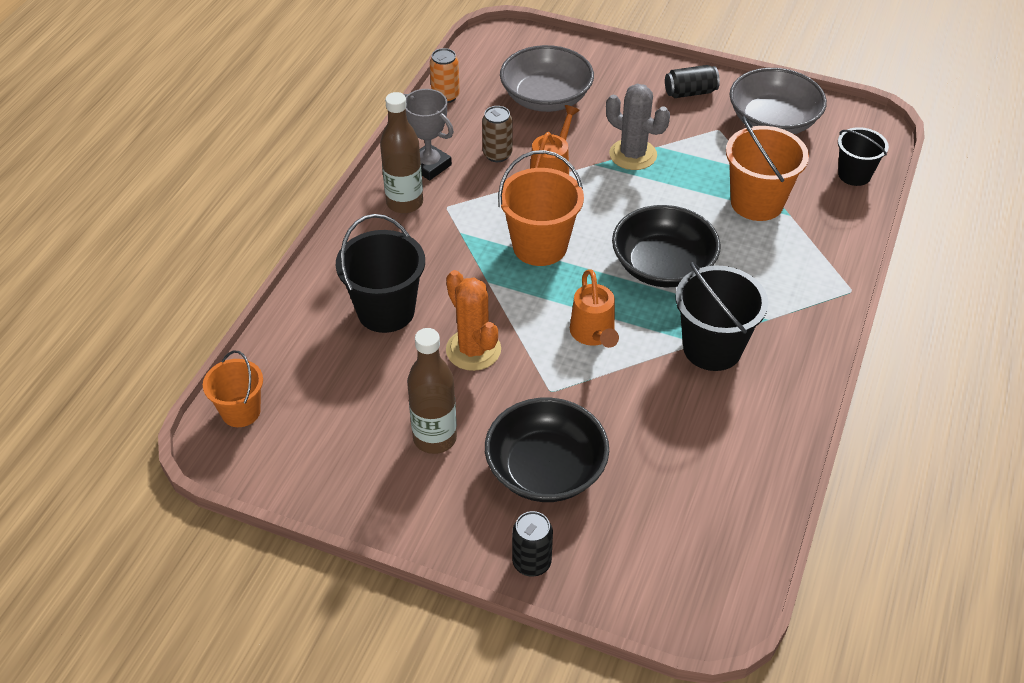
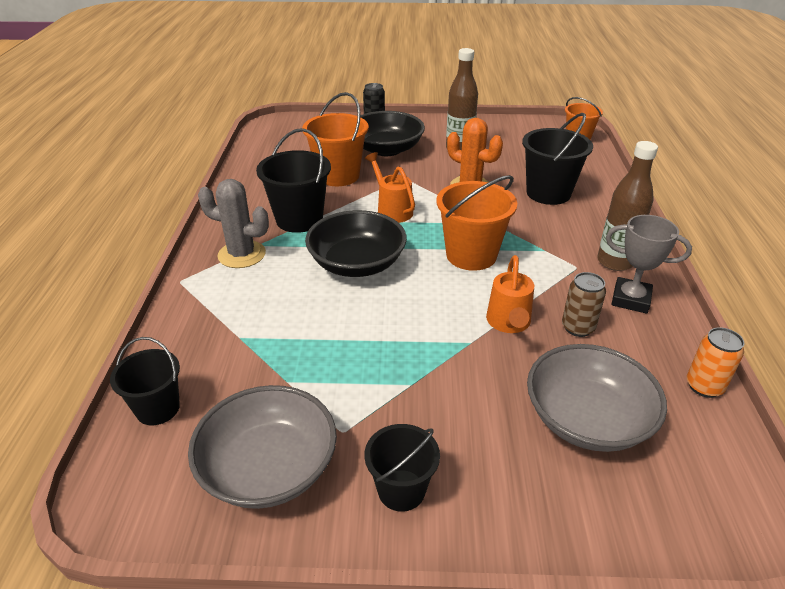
camera: 160 degrees right, 10 degrees down
grey cactus [606,84,670,170] -> grey cactus moved to [198,179,269,268]
black can [665,65,720,98] -> black bucket [364,424,440,512]
orange bucket [726,116,809,221] -> orange bucket moved to [302,92,369,186]

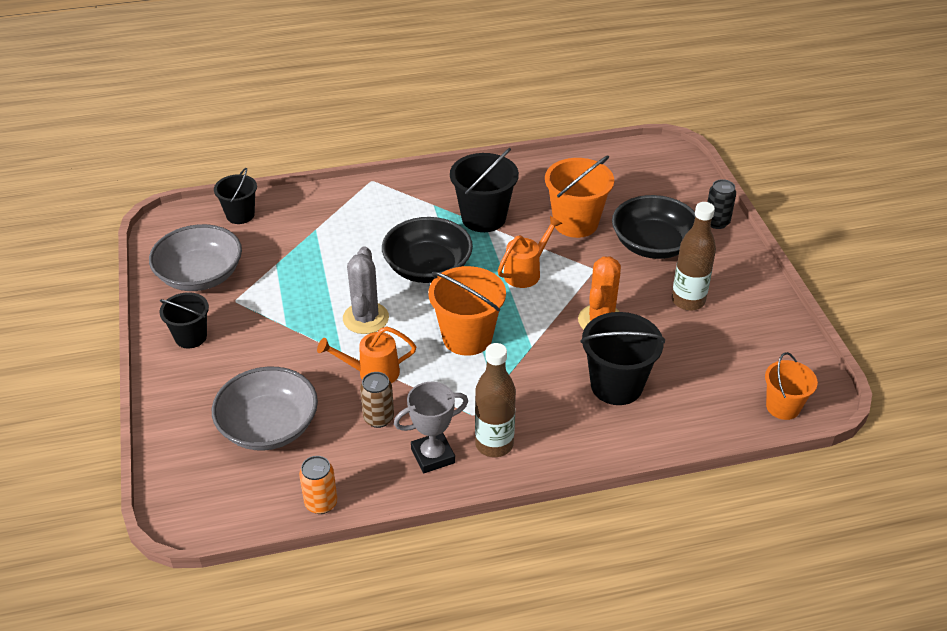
camera: 75 degrees right, 5 degrees up
grey cactus [198,179,269,268] -> grey cactus moved to [343,247,389,334]
grey trophy [606,215,692,314] -> grey trophy turned 60 degrees clockwise [394,382,468,473]

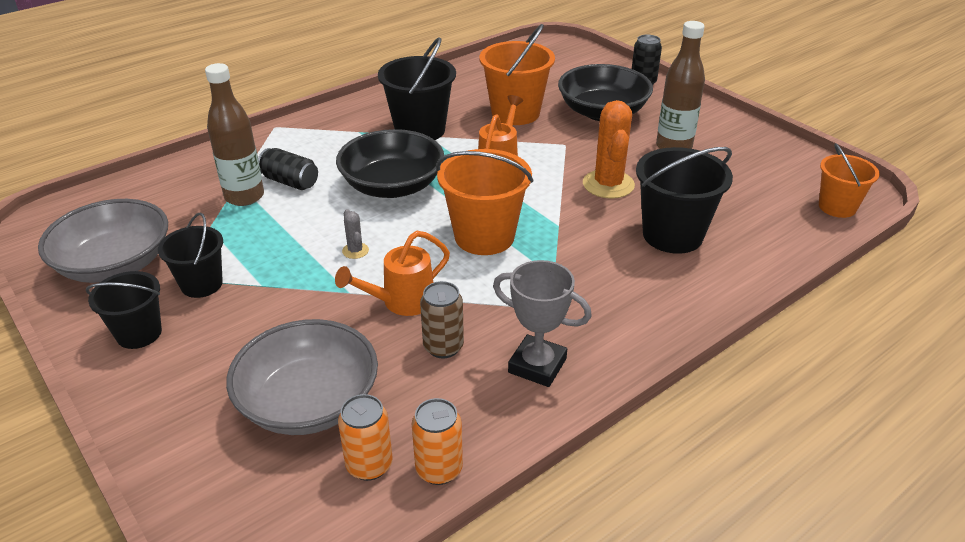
camera: 25 degrees left, 5 degrees down
black bucket [214,168,257,224] -> black bucket moved to [158,213,223,298]
grey cactus [343,247,389,334] -> grey cactus [342,209,369,259], size x0.46
grey trophy [394,382,468,473] -> grey trophy turned 75 degrees clockwise [493,260,592,387]
brown bottle [475,343,516,457] -> brown bottle moved to [205,63,264,206]
none -> black can [258,148,318,190]
none -> orange can [338,394,392,481]

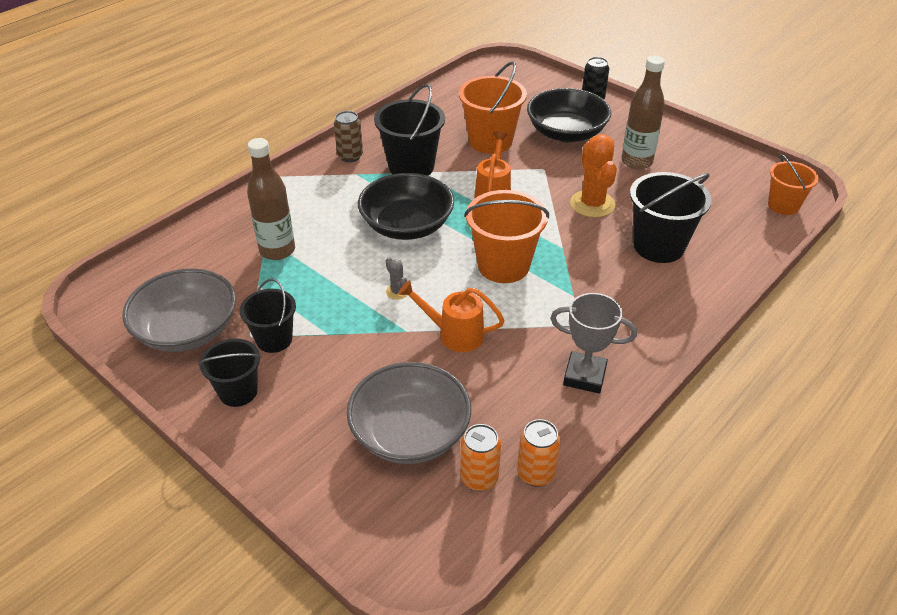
camera: 10 degrees left, 5 degrees up
black can [258,148,318,190] -> none
orange watering can [335,231,450,316] -> orange watering can turned 60 degrees clockwise [398,280,505,352]
brown can [420,281,464,358] -> brown can moved to [334,111,363,162]

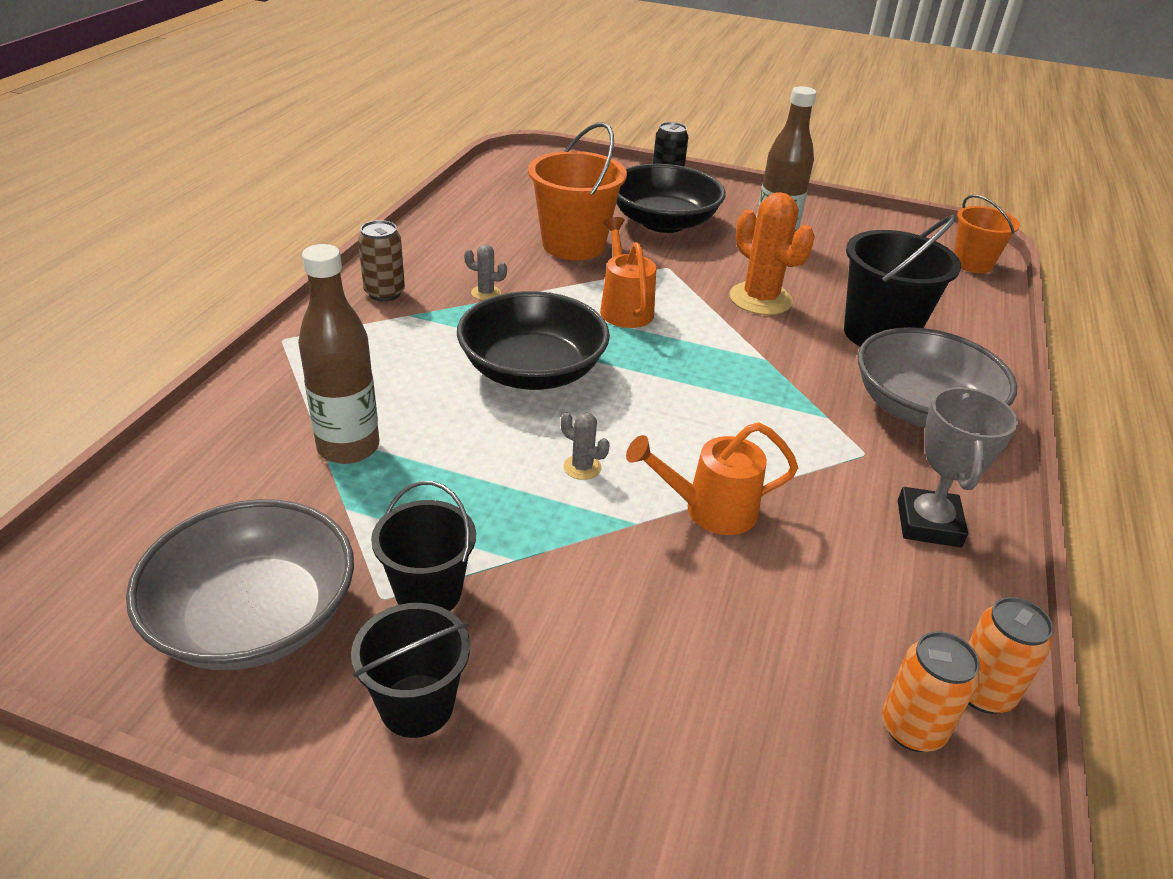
camera: 25 degrees left, 5 degrees down
grey bowl [346,362,471,464] -> grey bowl moved to [857,327,1017,428]
black bucket [374,84,445,176] -> grey cactus [464,245,507,300]
orange bucket [464,190,549,283] -> none
grey trophy [550,293,637,393] -> grey trophy turned 75 degrees counterclockwise [898,387,1018,547]

